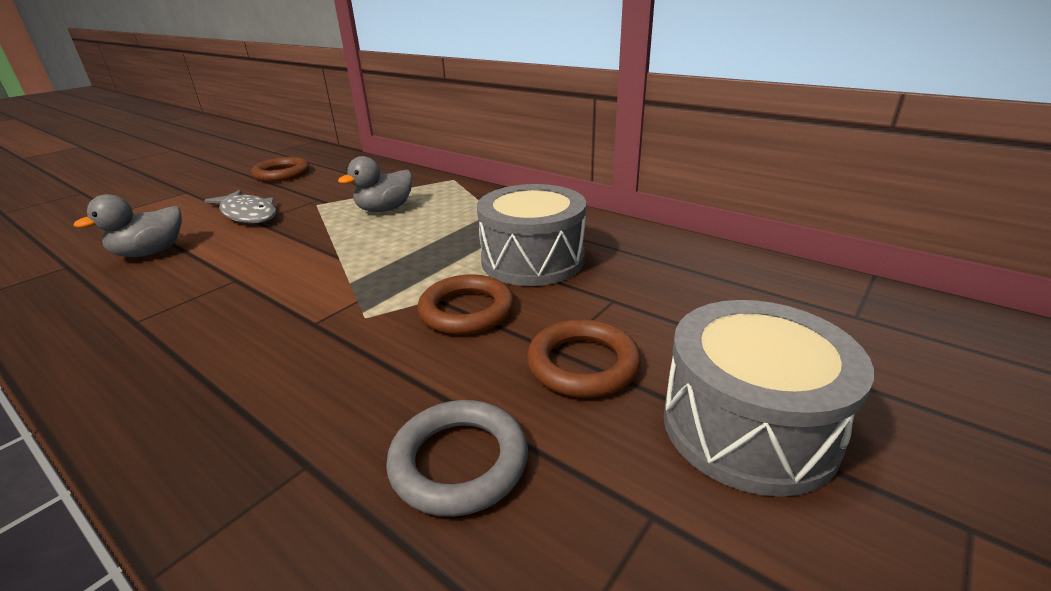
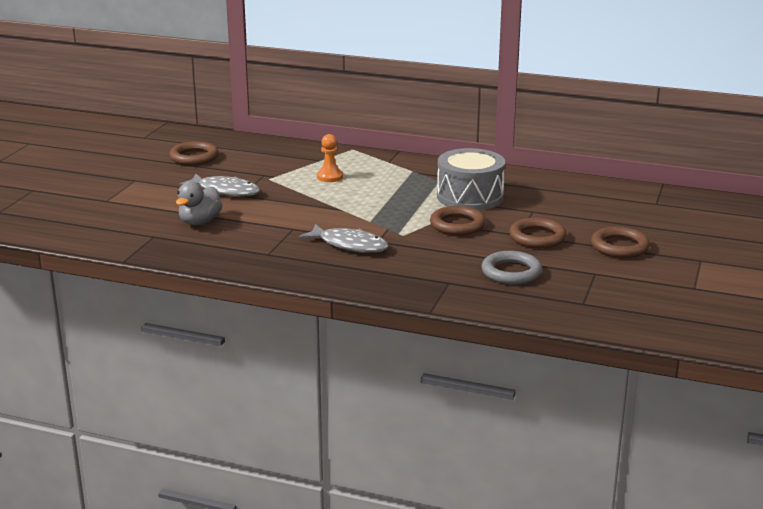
camera: 20 degrees left, 5 degrees down
grey duck [338,156,412,212] -> orange pawn [317,134,343,182]
grey drum [663,300,874,497] -> brown ring [591,227,650,258]
none -> grey fish [299,224,389,253]

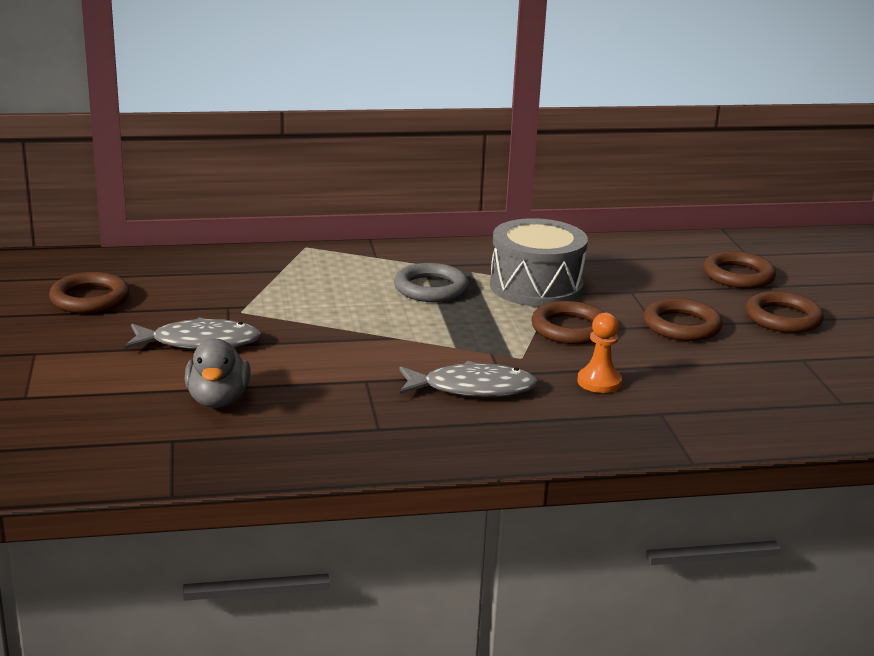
camera: 30 degrees left, 0 degrees up
orange pawn [317,134,343,182] -> orange pawn moved to [577,313,622,393]
grey ring [482,251,542,285] -> grey ring moved to [394,263,469,302]
none -> brown ring [703,251,776,289]

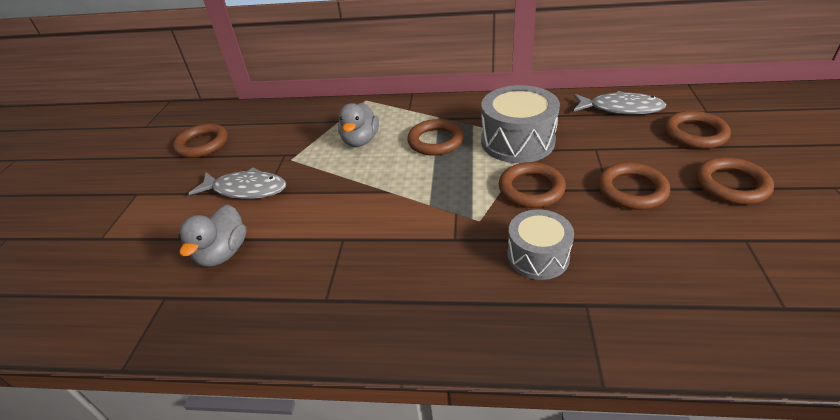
camera: 20 degrees right, 15 degrees up
grey ring [394,263,469,302] -> brown ring [407,119,464,156]
grey fish [399,361,538,397] -> grey fish moved to [574,91,666,115]
orange pawn [577,313,622,393] -> grey drum [507,209,574,280]
none -> grey duck [338,103,379,147]

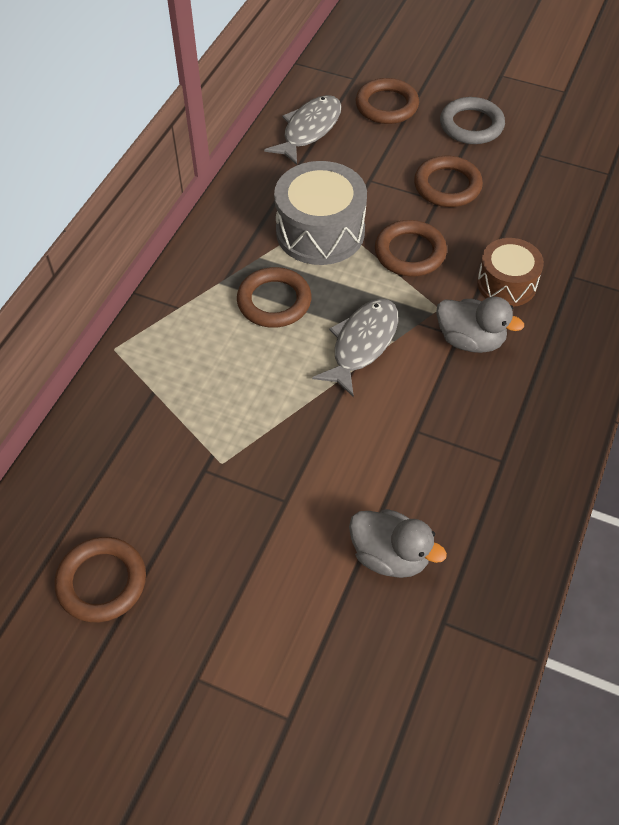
camera: 75 degrees left, 15 degrees up
grey fish [188,167,286,199] -> grey fish moved to [312,299,398,397]
grey duck [338,103,379,147] -> grey duck moved to [436,297,524,353]
grey drum [507,209,574,280] -> brown drum [477,238,544,307]
brown ring [696,157,774,205] -> grey ring [440,97,505,144]

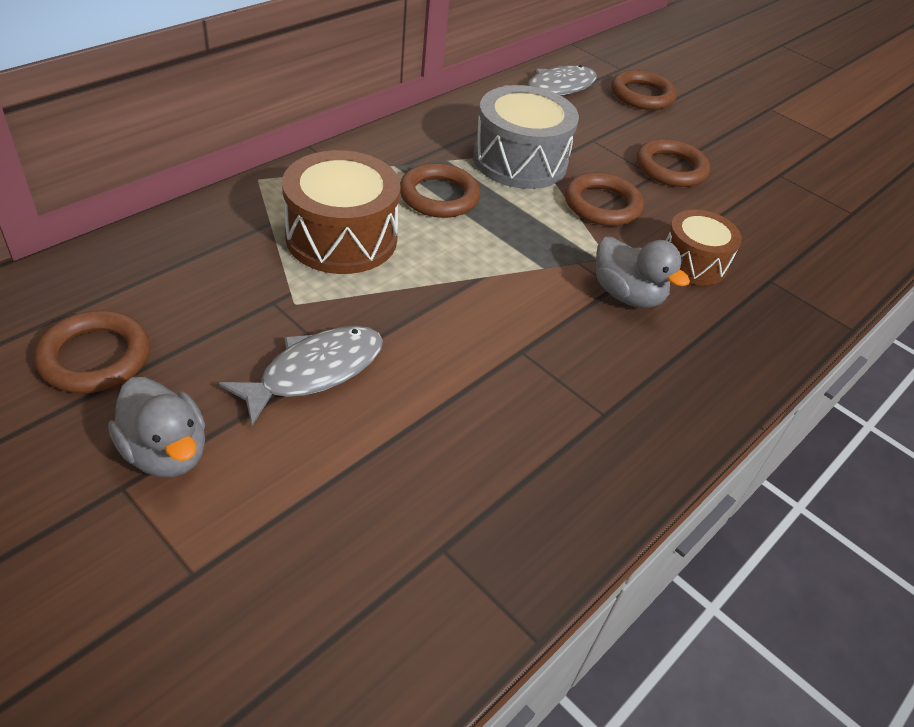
camera: 15 degrees right, 10 degrees down
grey fish [312,299,398,397] -> grey fish moved to [219,326,383,426]
grey duck [349,509,447,578] -> grey duck moved to [108,377,205,477]
grey ring [440,97,505,144] -> none
none -> brown drum [282,150,401,274]

